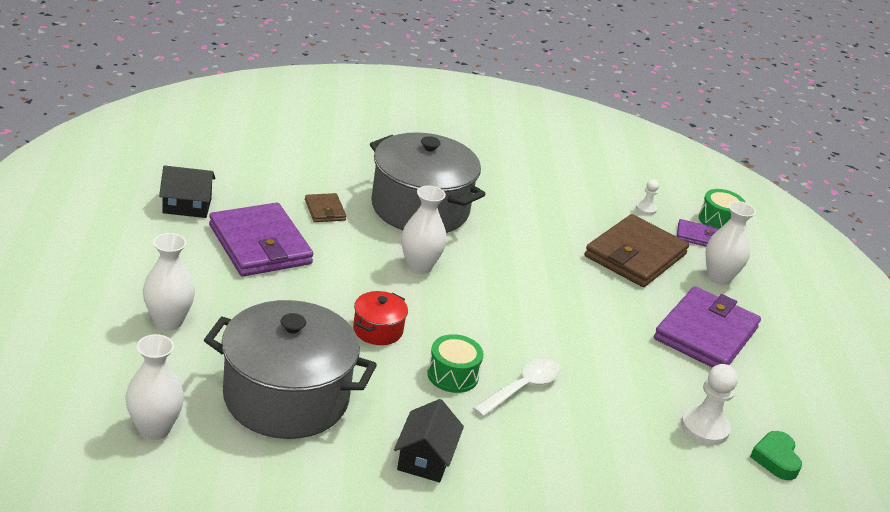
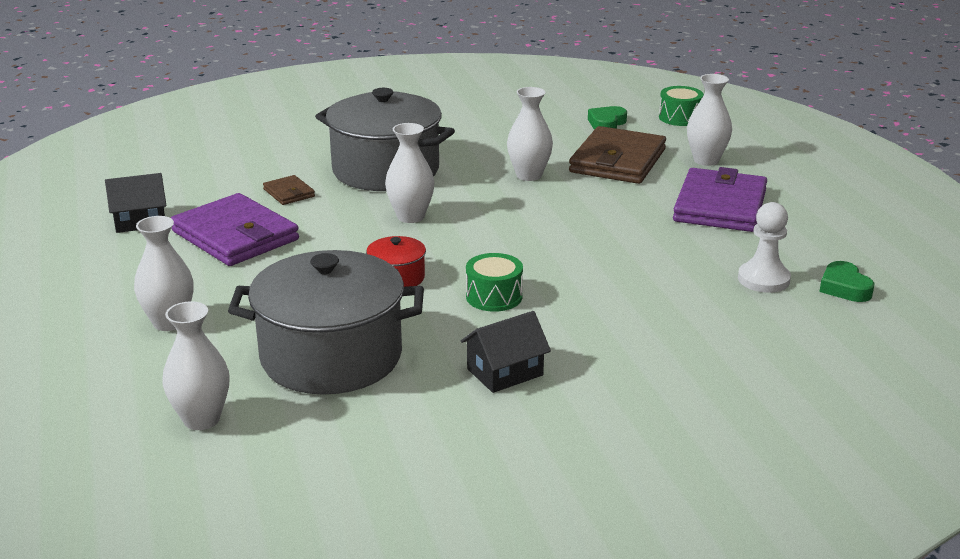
camera: 10 degrees left, 5 degrees down
black house [394,399,464,482] -> black house turned 60 degrees clockwise [461,311,551,393]
white spoon [473,358,561,417] -> none
white pawn [636,180,659,215] -> green heart [588,106,627,130]
purple wallet [677,219,718,246] -> none
none -> white vase [507,87,553,181]

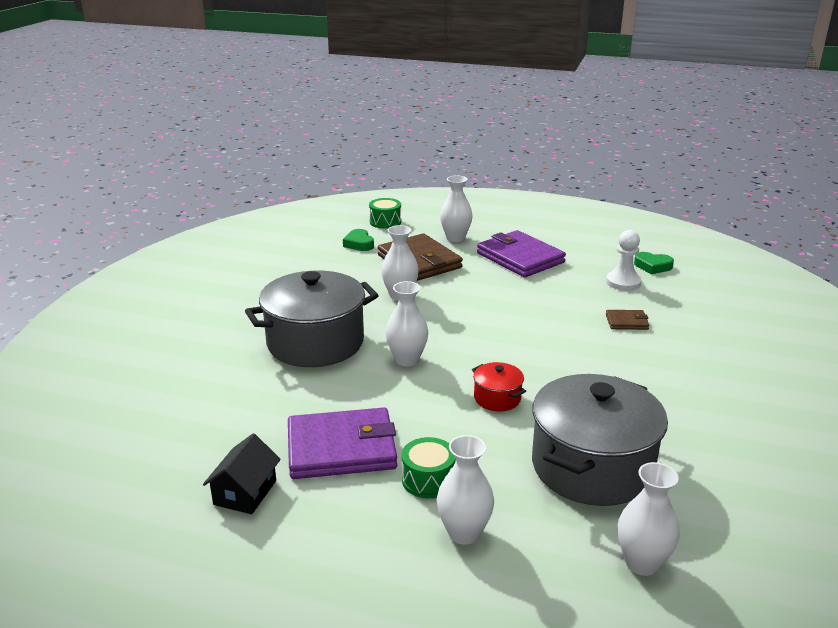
camera: 55 degrees left, 0 degrees up
brown wallet [263,175,315,205] -> brown wallet moved to [606,310,649,330]
black house [461,311,551,393] -> none
green drum [466,253,523,312] -> green drum moved to [402,437,456,498]

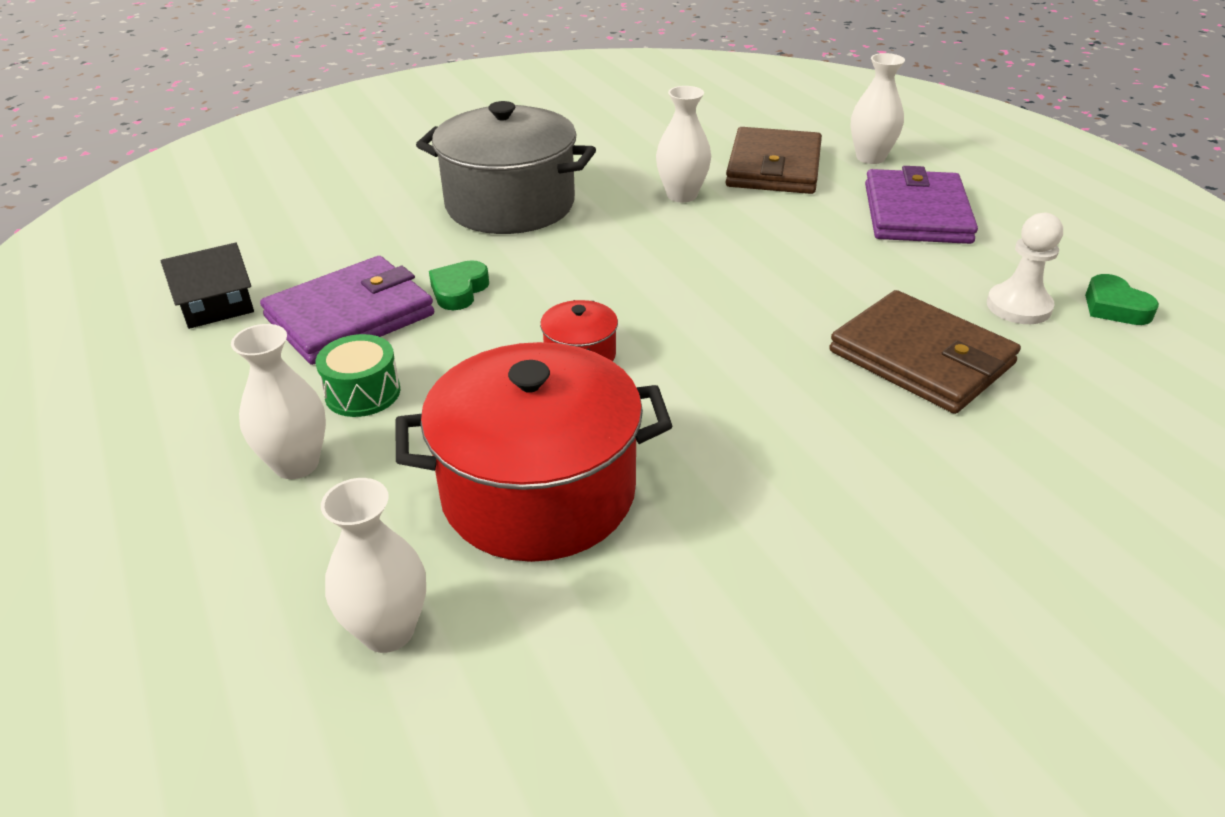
camera: 45 degrees right, 10 degrees up
purple wallet [288,407,397,479] -> purple wallet turned 75 degrees counterclockwise [260,256,434,365]
green heart [343,229,374,251] -> green heart moved to [429,260,489,310]
green drum [369,198,401,229] -> none
white vase [386,281,428,366] -> none
grey pot [532,374,668,506] -> red pot [395,342,672,562]
brown wallet [606,310,649,330] -> brown wallet [829,290,1021,414], size x2.17

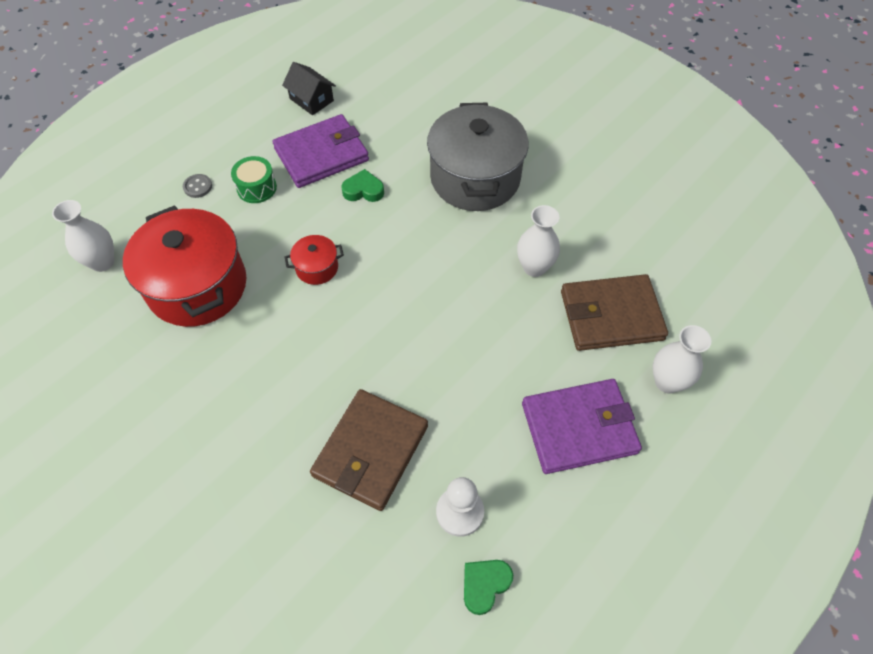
camera: 70 degrees right, 20 degrees up
white vase [231,324,326,479] -> grey button [183,174,212,198]
purple wallet [260,256,434,365] -> purple wallet turned 60 degrees counterclockwise [272,114,369,188]

